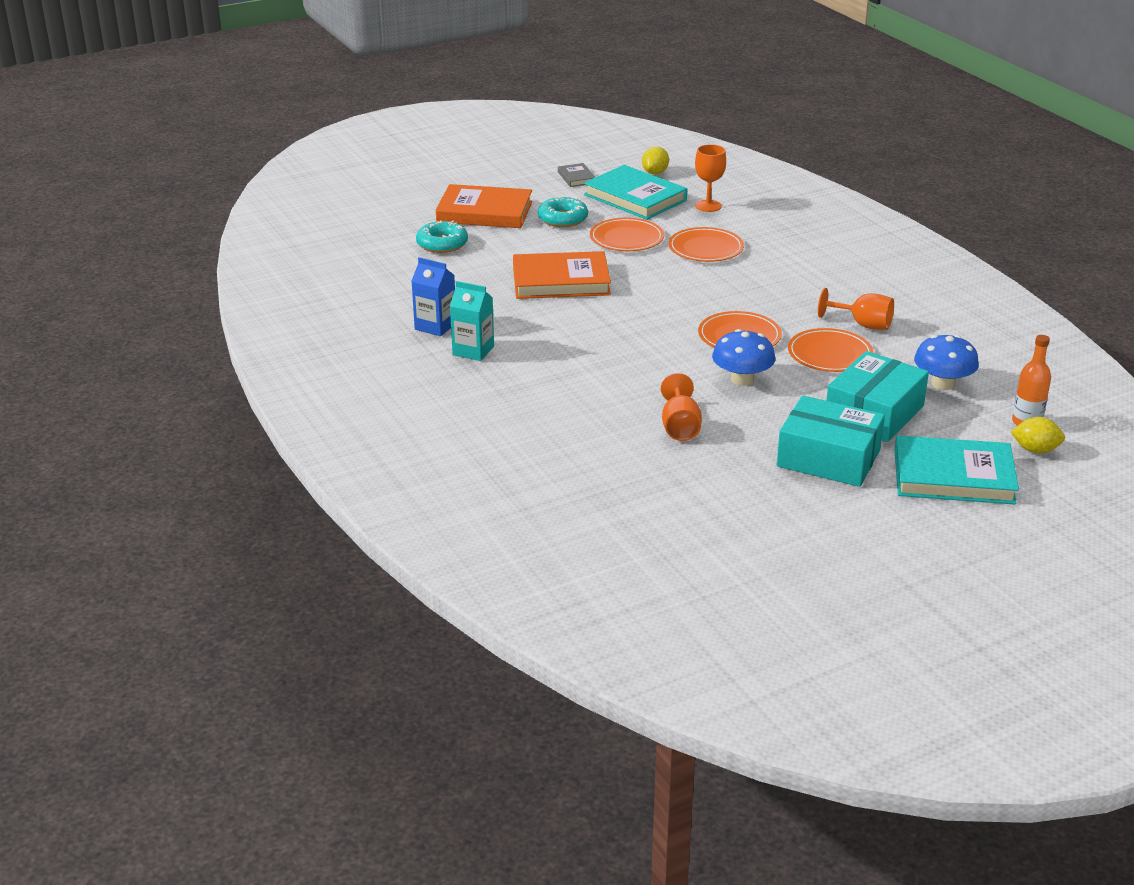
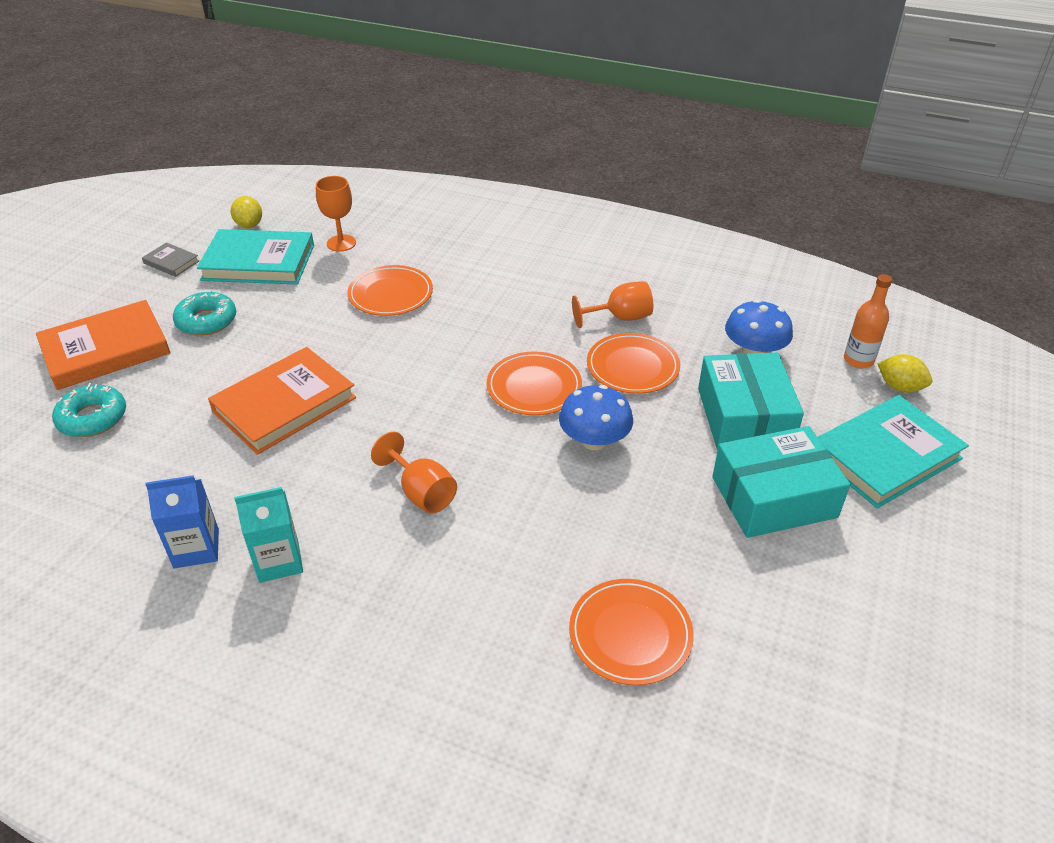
camera: 40 degrees left, 10 degrees up
orange plate [590,218,664,251] -> orange plate moved to [569,579,694,685]
orange goblet [661,373,702,441] -> orange goblet moved to [371,432,457,514]
yellow lemon [1011,417,1065,454] -> yellow lemon turned 60 degrees clockwise [877,354,932,393]

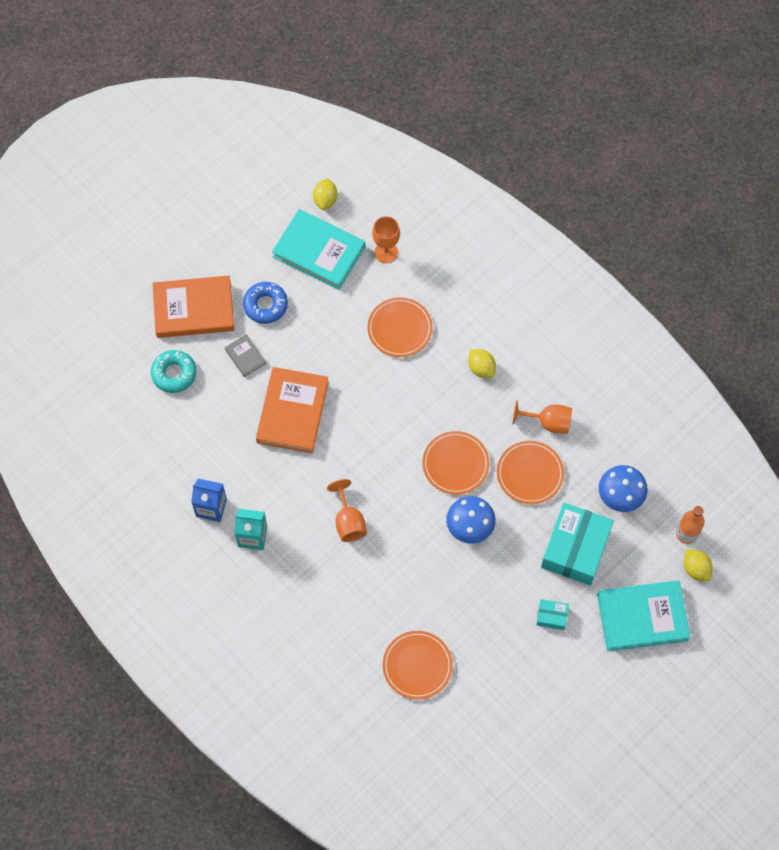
camera: 25 degrees right, 25 degrees up
grey book [142,243,199,277] -> grey book moved to [225,334,266,377]
turquoise donut [173,291,236,336] -> blue donut [243,282,288,324]
orange book [208,347,356,455] -> orange book turned 60 degrees counterclockwise [256,367,329,453]
turquoise box [712,426,850,538] -> turquoise box [536,599,569,630], size x0.44
none -> yellow lemon [468,349,496,378]

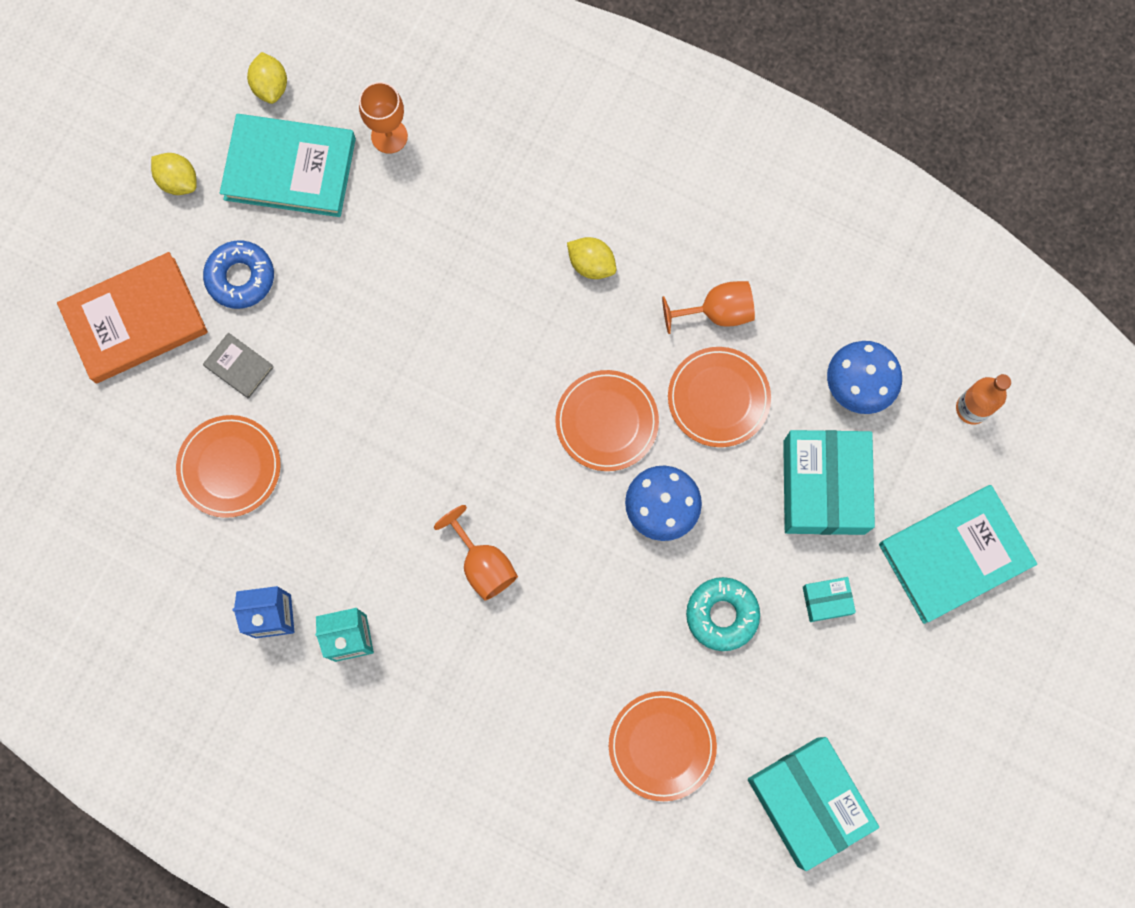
camera: 20 degrees left, 10 degrees up
turquoise donut [151,350,197,393] -> turquoise donut moved to [686,577,760,651]
orange book [256,367,329,453] -> none
orange plate [367,297,433,357] -> orange plate moved to [176,415,280,518]
yellow lemon [684,549,713,582] -> yellow lemon moved to [151,153,197,195]
none -> turquoise box [748,737,879,871]

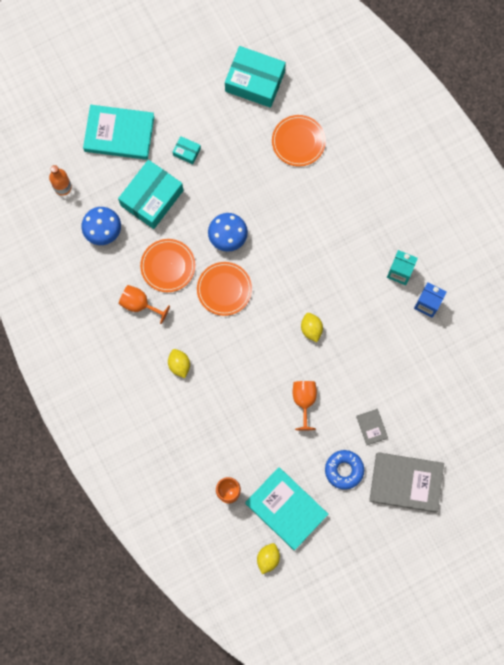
camera: 145 degrees left, 0 degrees up
orange book [57,252,208,383] -> grey book [369,452,444,513]
yellow lemon [151,153,197,195] -> yellow lemon moved to [301,313,323,342]
orange plate [176,415,280,518] -> none
orange goblet [434,505,518,600] -> orange goblet moved to [293,381,317,431]
turquoise donut [686,577,760,651] -> none
turquoise box [748,737,879,871] -> turquoise box turned 75 degrees counterclockwise [225,46,286,108]

